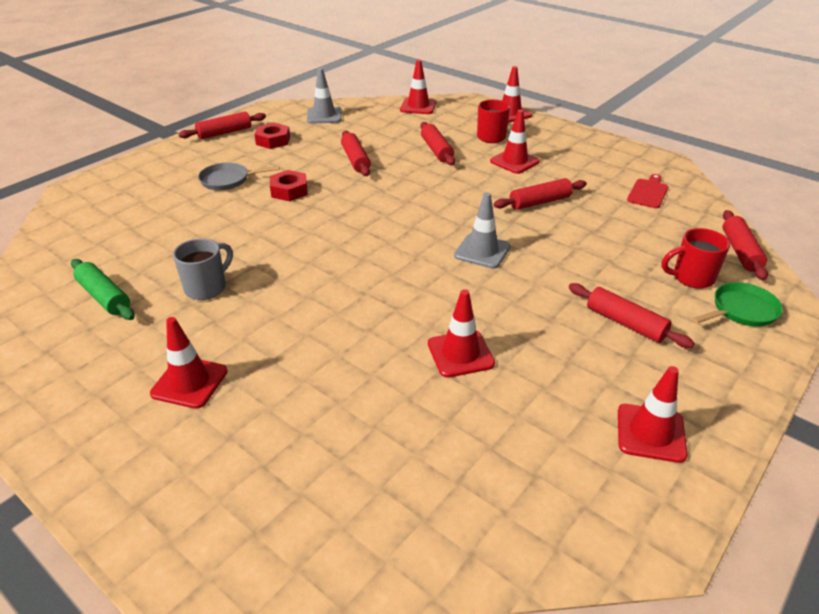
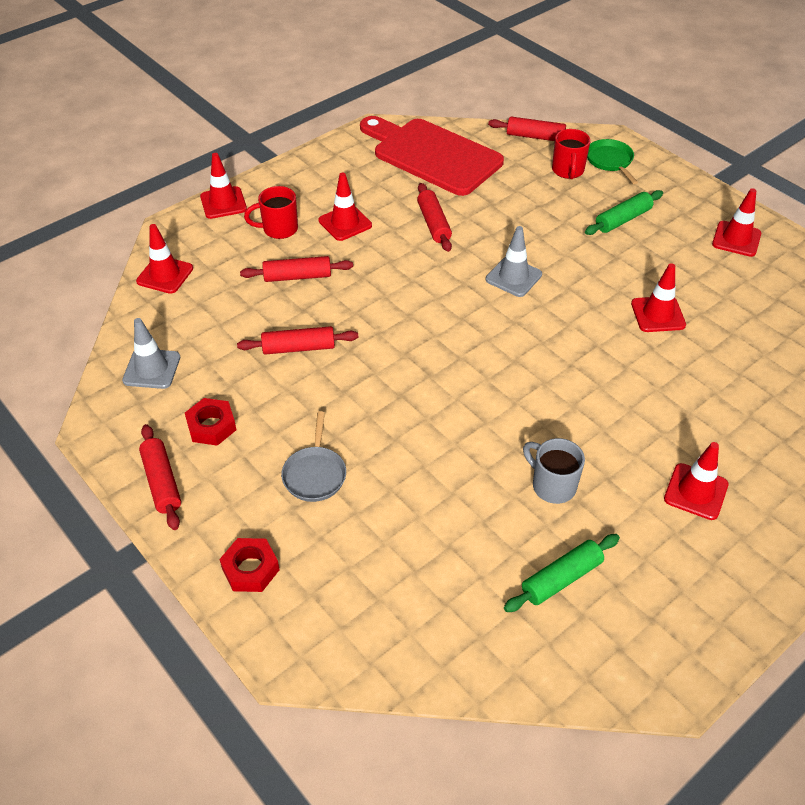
camera: 80 degrees left, 10 degrees up
red nut [270,170,308,201] -> red nut moved to [219,538,280,592]
red rolling pin [569,283,695,348] -> green rolling pin [585,190,663,235]
red cutting board [627,174,668,208] -> red cutting board [360,116,504,196], size x2.50

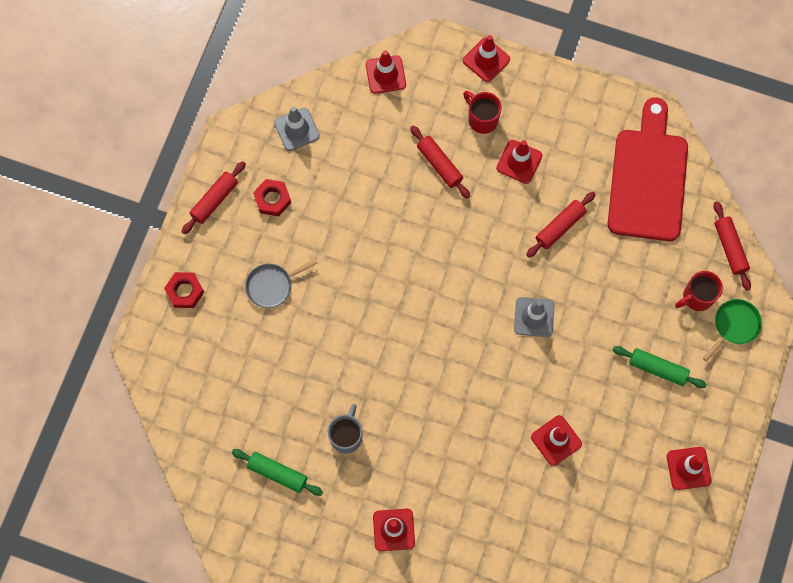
camera: 60 degrees right, 25 degrees up
red rolling pin [237,326,359,355] -> none

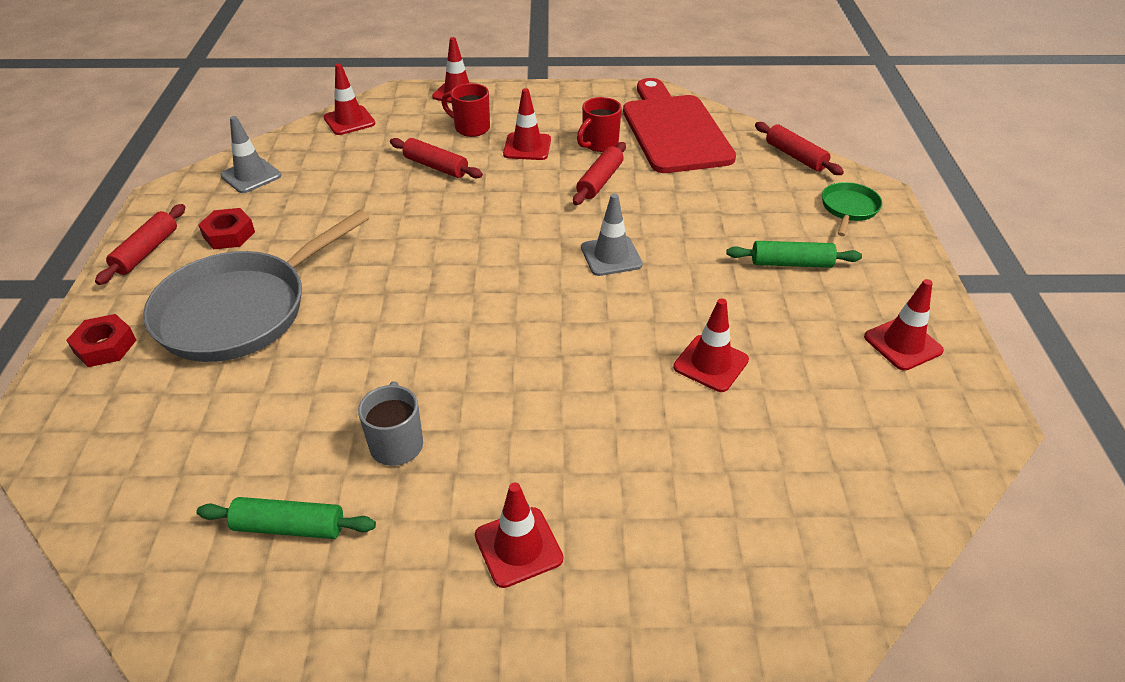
camera: 20 degrees left, 30 degrees down
grey pan [245,259,318,308] -> grey pan [143,210,369,362], size x2.20
red mug [675,271,723,311] -> red mug moved to [577,97,622,152]

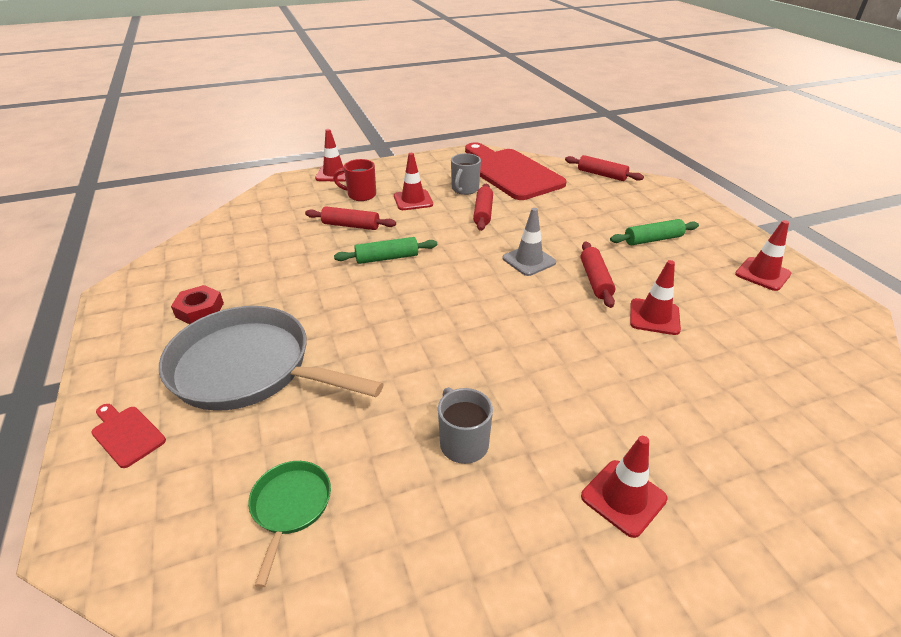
camera: 20 degrees left, 5 degrees down
red nut [66,314,136,367] -> red cutting board [91,404,166,468]
red rolling pin [95,204,185,285] -> red rolling pin moved to [581,241,615,308]
grey pan [143,210,369,362] -> grey pan turned 90 degrees clockwise [159,306,384,411]
green rolling pin [196,497,376,539] -> green rolling pin moved to [334,237,437,264]
grey traffic cone [220,116,281,193] -> none
red traffic cone [323,64,376,135] -> none
red mug [577,97,622,152] -> grey mug [451,153,481,195]
green pan [822,182,882,236] -> green pan moved to [248,461,331,588]

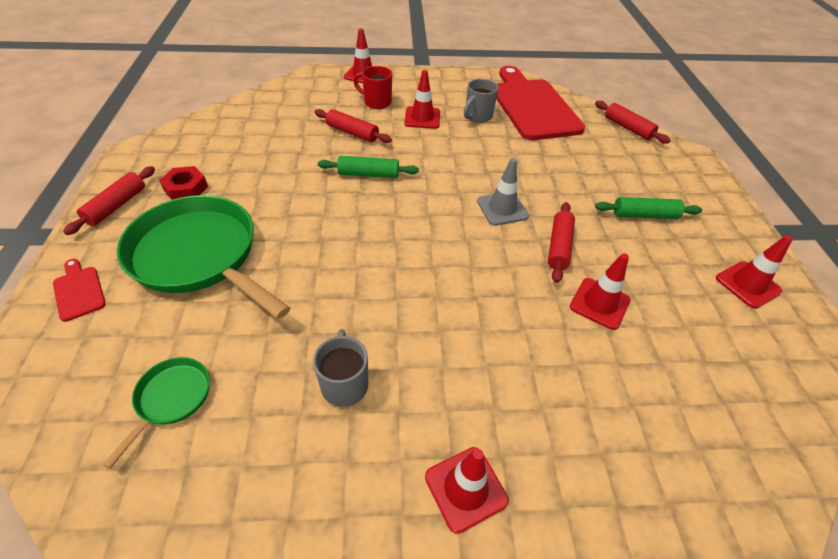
camera: 15 degrees right, 10 degrees up
grey pan [159,306,384,411] -> green pan [117,195,290,319]
red rolling pin [473,184,493,231] -> red rolling pin moved to [63,166,155,235]

